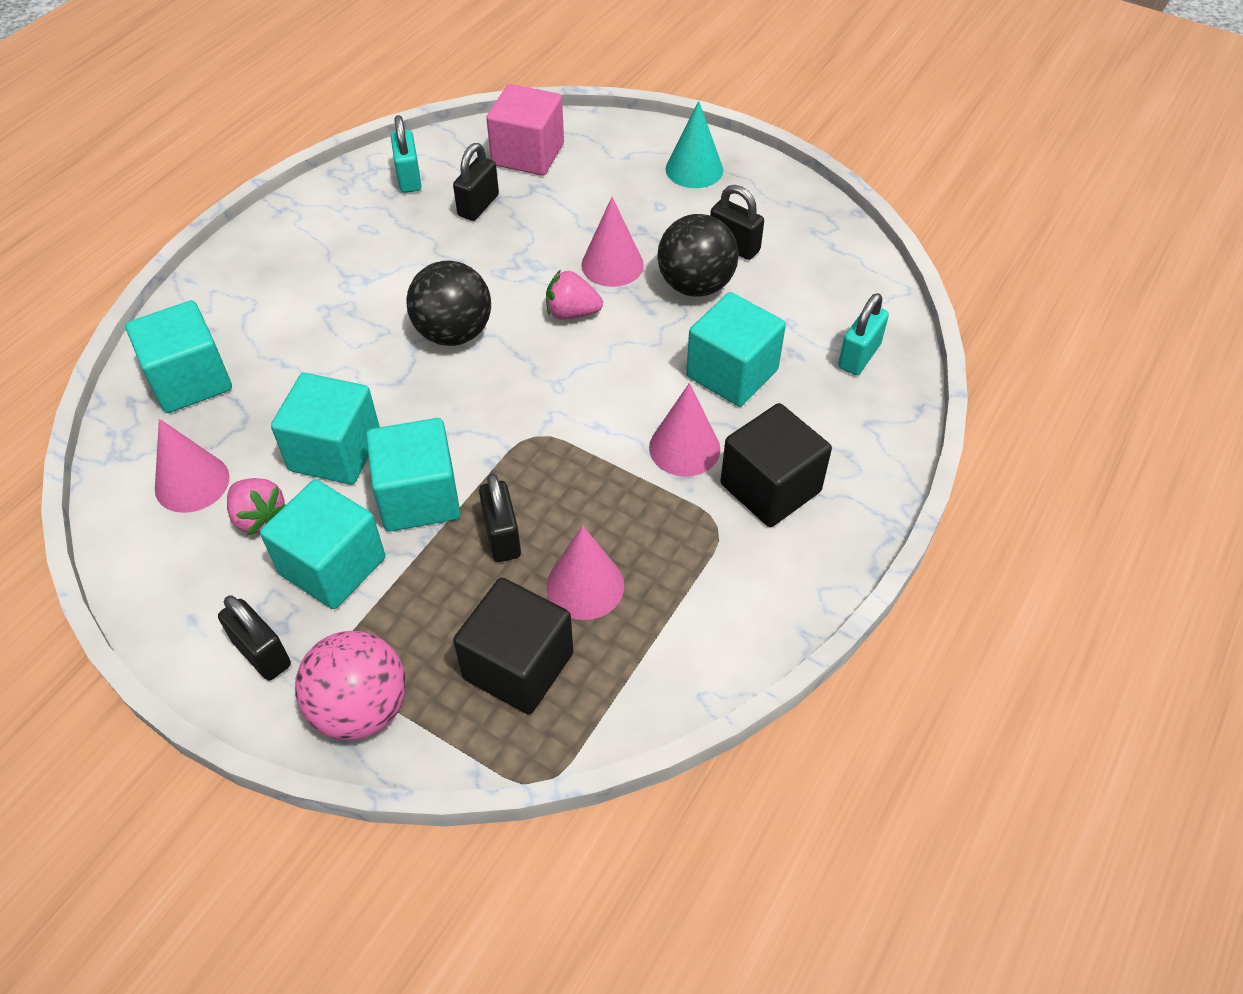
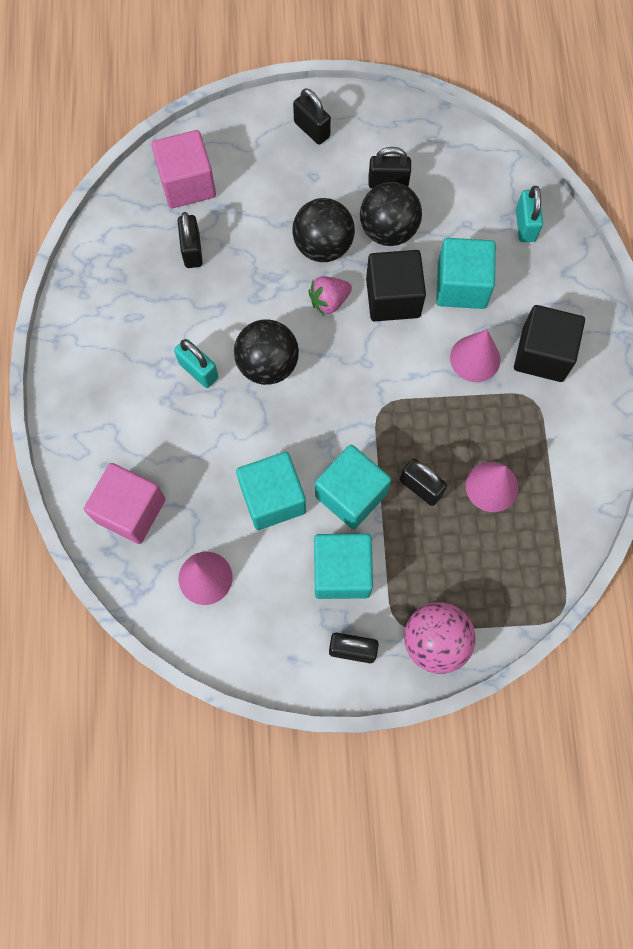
camera: 35 degrees left, 20 degrees up
turquoise cube [125,300,232,413] -> pink cube [84,463,165,544]
pink strawberry [227,478,286,535] -> none
turquoise padlock [391,115,421,193] -> turquoise padlock moved to [174,339,218,388]
black cube [453,578,573,714] -> black cube moved to [366,250,426,322]
pink cone [581,197,644,287] -> black ball [292,198,355,262]
turquoise cone [666,101,723,188] -> black padlock [293,88,331,145]

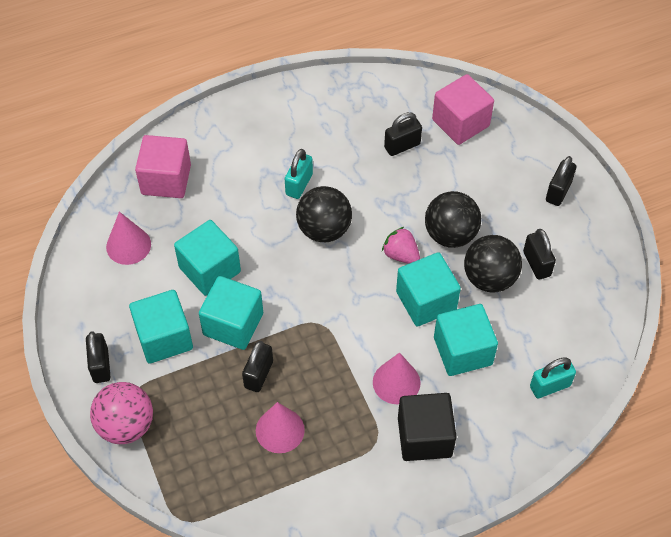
camera: 70 degrees right, 15 degrees down
black cube [366,250,426,322] -> turquoise cube [396,252,461,327]

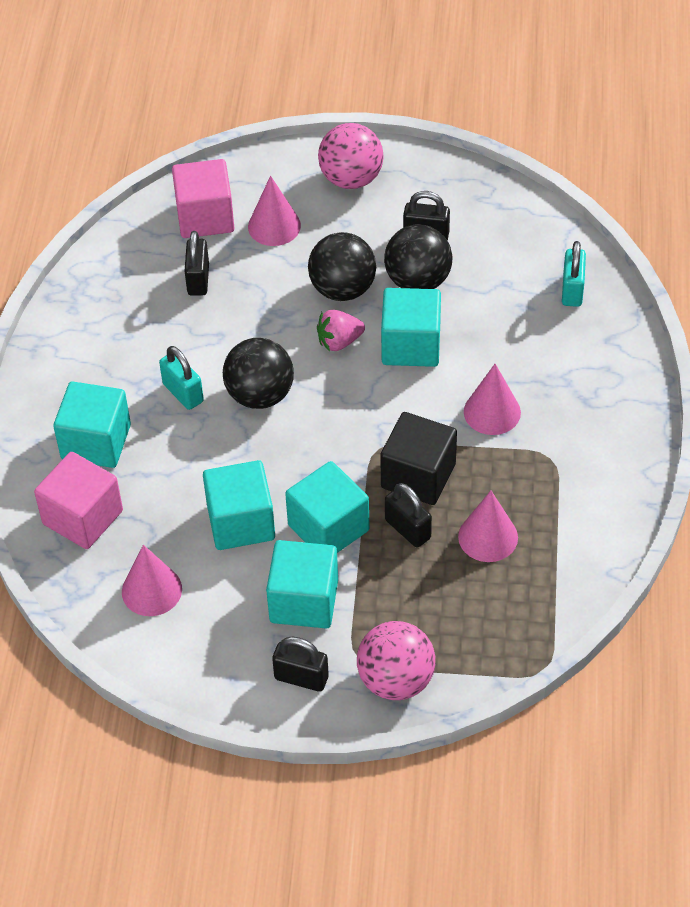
camera: 60 degrees left, 5 degrees down
black cube [398,393,457,461] -> black cube moved to [380,412,457,505]
turquoise cube [434,304,498,376] -> turquoise cube moved to [53,382,131,468]
black padlock [546,156,576,206] -> pink ball [318,123,384,189]
none -> pink cone [248,176,301,246]

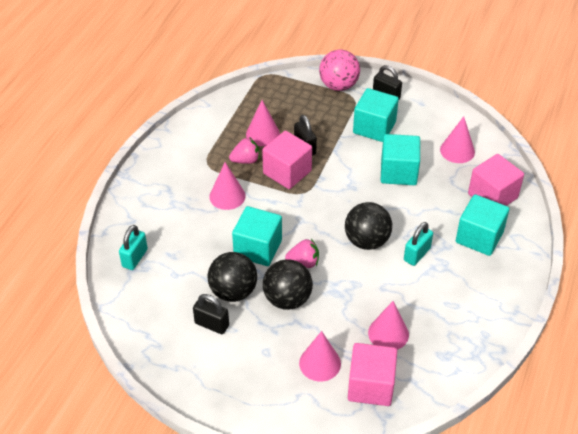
camera: 165 degrees left, 5 degrees down
turquoise padlock [159,346,204,410] -> turquoise padlock turned 60 degrees clockwise [404,222,433,266]
black padlock [185,231,209,296] -> pink cone [368,301,409,350]
turquoise cube [285,461,370,553] -> none
pink ball [318,123,384,189] -> none
black cube [380,412,457,505] -> pink cube [262,131,312,189]
none -> pink strawberry [229,137,260,164]

